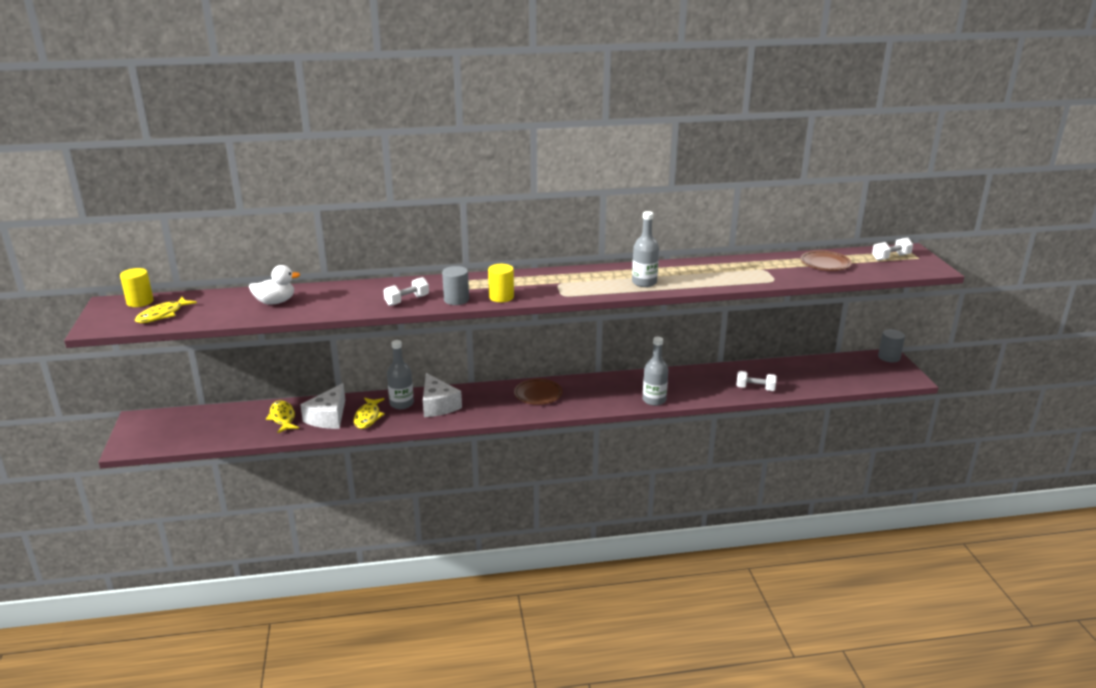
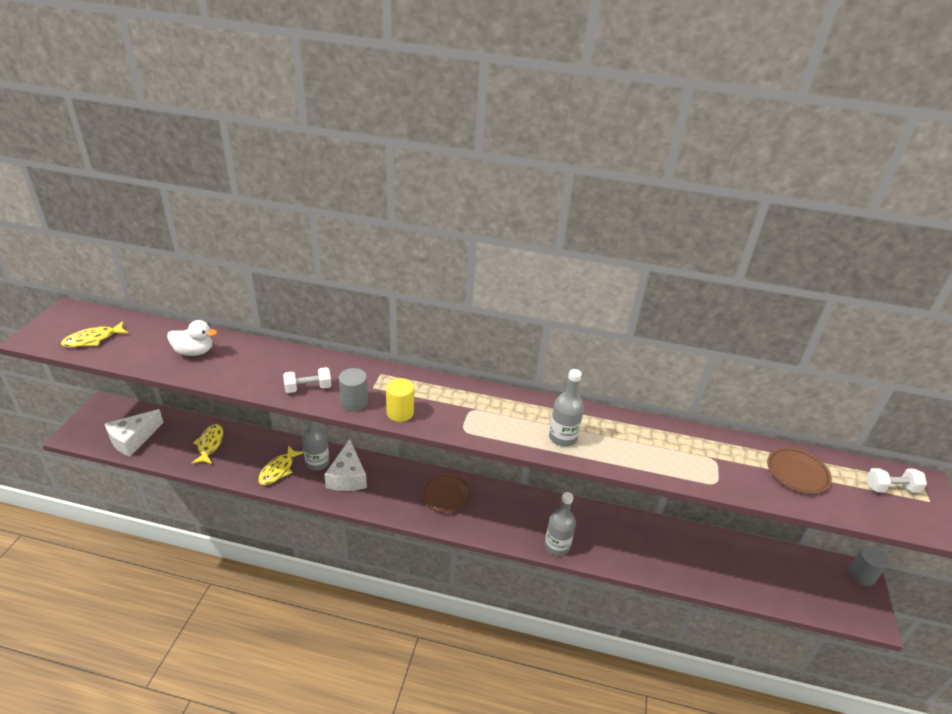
camera: 20 degrees right, 10 degrees up
yellow cylinder [120,268,154,307] -> none
white cheese [300,383,345,429] -> white cheese moved to [105,409,164,456]
white dumbbell [736,371,777,391] -> none

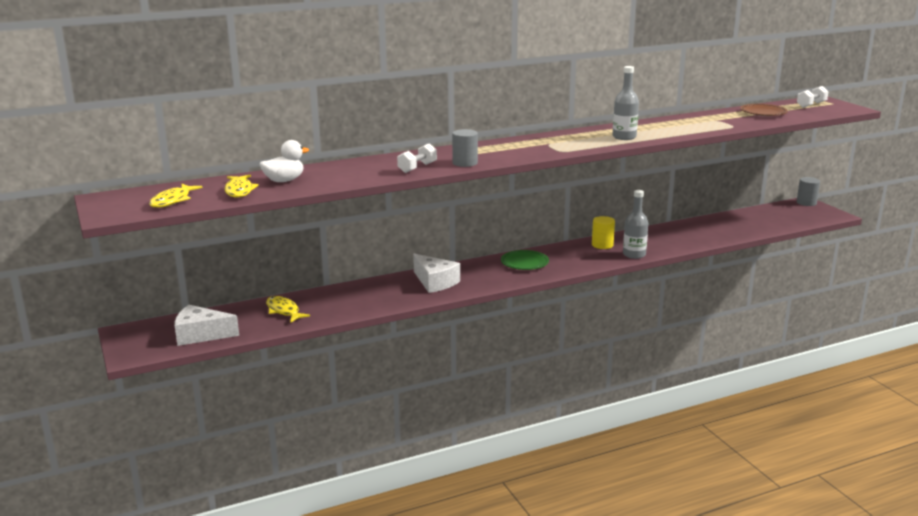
camera: 35 degrees left, 15 degrees down
white cheese [105,409,164,456] -> white cheese turned 90 degrees clockwise [175,305,239,346]
yellow fish [258,445,304,485] -> yellow fish moved to [224,175,259,198]
grey bottle [302,420,329,471] -> none
yellow cylinder [386,378,414,422] -> yellow cylinder moved to [592,216,615,249]
brown plate [422,474,472,513] -> green plate [501,250,549,270]

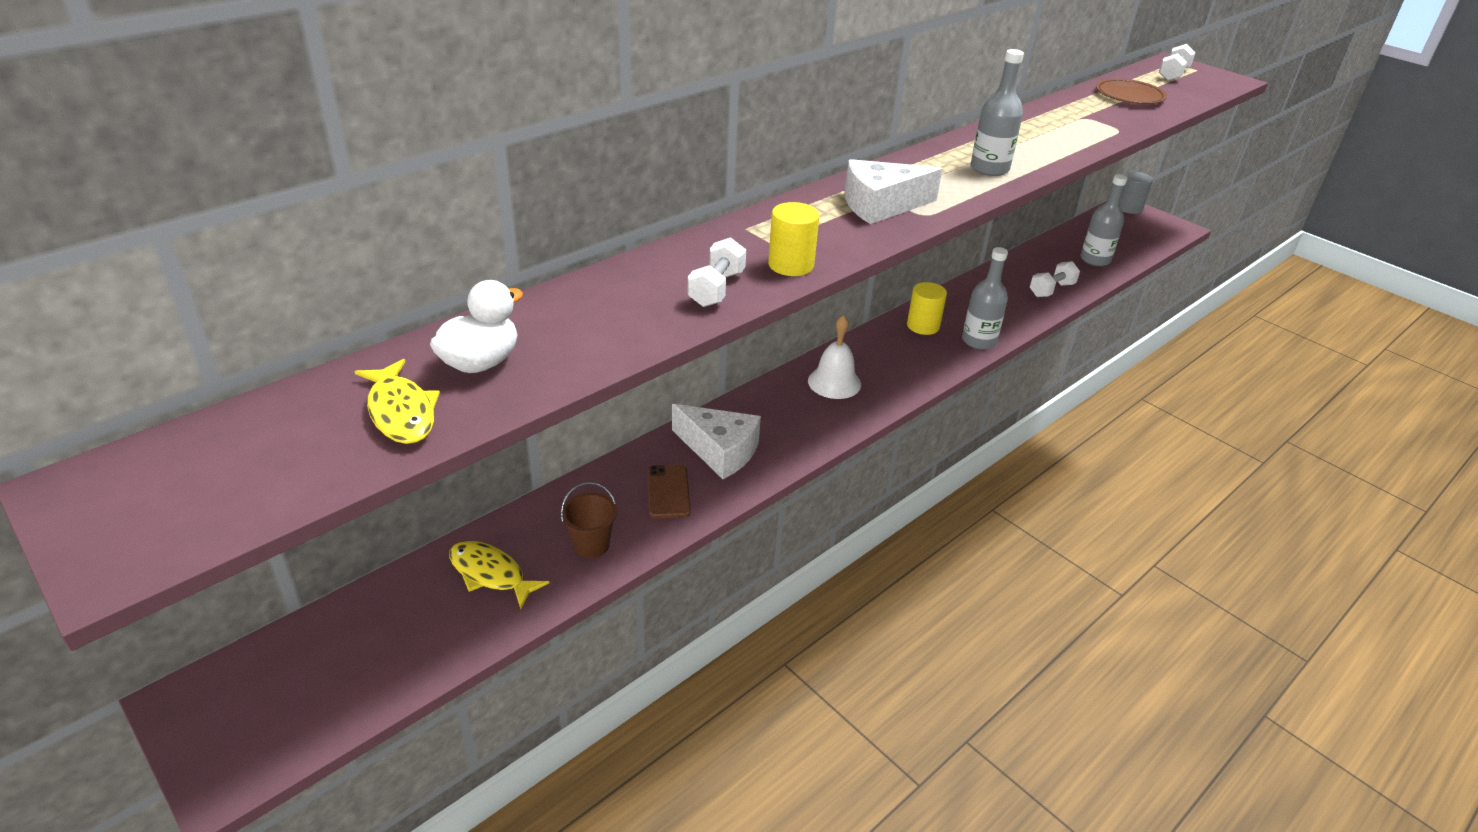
camera: 20 degrees left, 15 degrees up
yellow fish [149,184,202,208] -> none
white cheese [175,305,239,346] -> white cheese moved to [845,159,942,224]
grey cylinder [452,129,478,167] -> yellow cylinder [768,202,819,276]
green plate [501,250,549,270] -> white bell [808,315,861,399]
none -> brown bucket [561,482,617,558]
none -> brown phone [647,465,691,518]
none -> white dumbbell [1030,261,1080,297]
none -> grey bottle [1081,174,1128,266]

